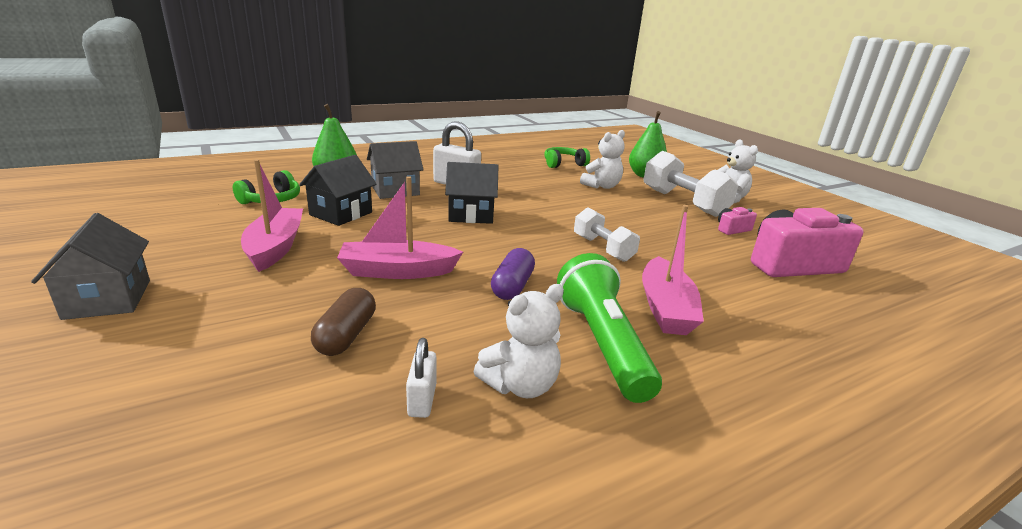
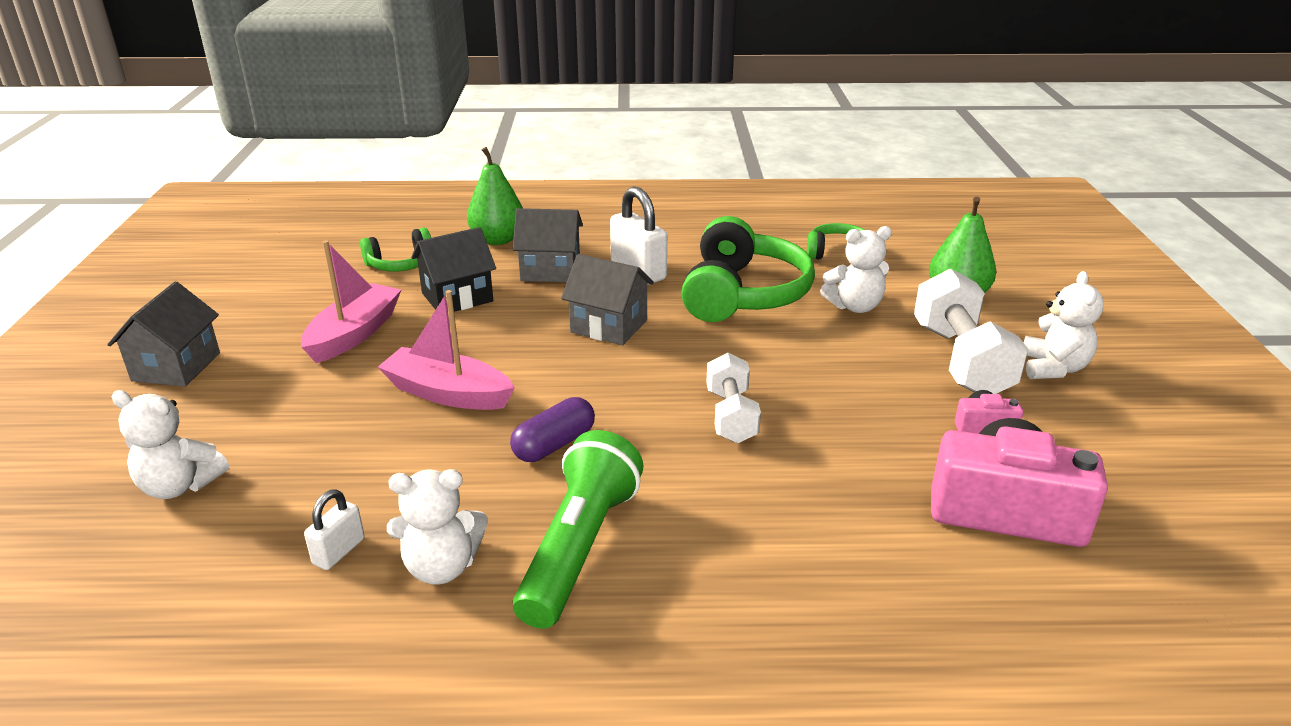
camera: 30 degrees right, 5 degrees up
brown capsule [311,288,376,356] -> none
black house [445,162,498,224] -> grey house [561,254,654,346]
pink boat [642,205,704,335] -> none
none -> white teddy bear [111,390,229,499]
none -> green headphones [681,216,815,322]

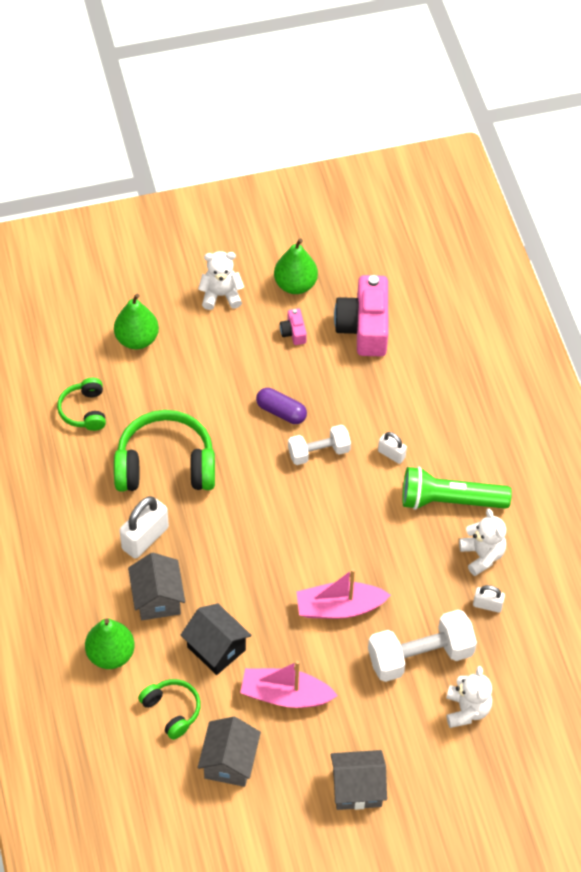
camera: 105 degrees left, 25 degrees up
pink boat [378,290,515,410] -> pink boat turned 75 degrees clockwise [296,569,391,619]
purple capsule [510,397,595,462] -> purple capsule moved to [256,388,307,424]
grey house [561,254,654,346] -> grey house moved to [198,717,261,787]
white teddy bear [820,226,892,313] -> none
white dumbbell [914,268,1029,394] -> white dumbbell moved to [368,610,477,682]
none -> green pear [274,238,318,294]
none -> white padlock [378,432,407,464]

